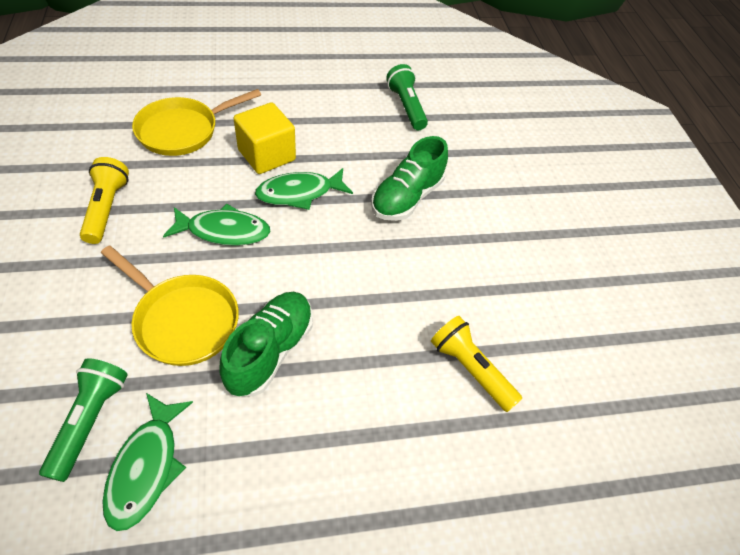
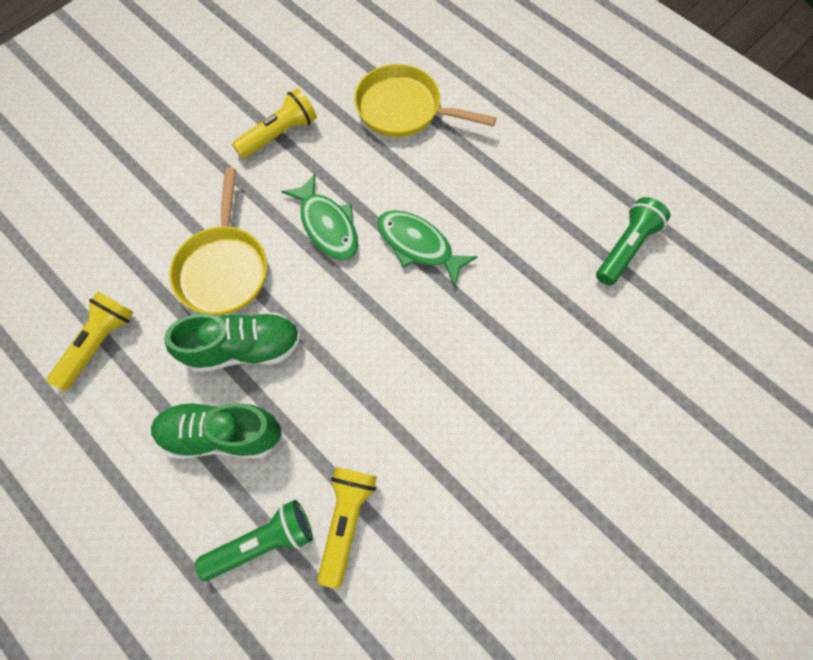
camera: 60 degrees right, 15 degrees up
green flashlight [39,358,128,482] -> green flashlight moved to [195,500,313,581]
green fish [102,393,193,531] -> yellow flashlight [46,292,134,391]
yellow cube [233,103,296,174] -> none
green shoe [371,136,448,221] -> green shoe moved to [151,402,281,459]

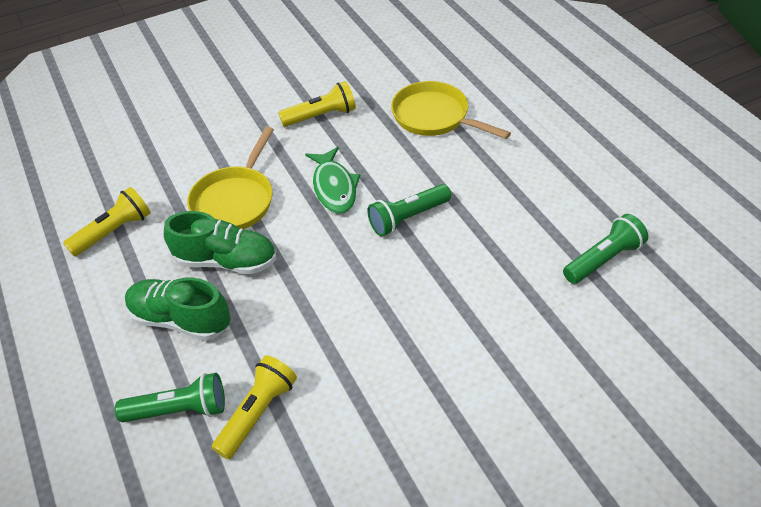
camera: 20 degrees right, 20 degrees down
green fish [377,210,478,287] -> green flashlight [367,184,451,236]

